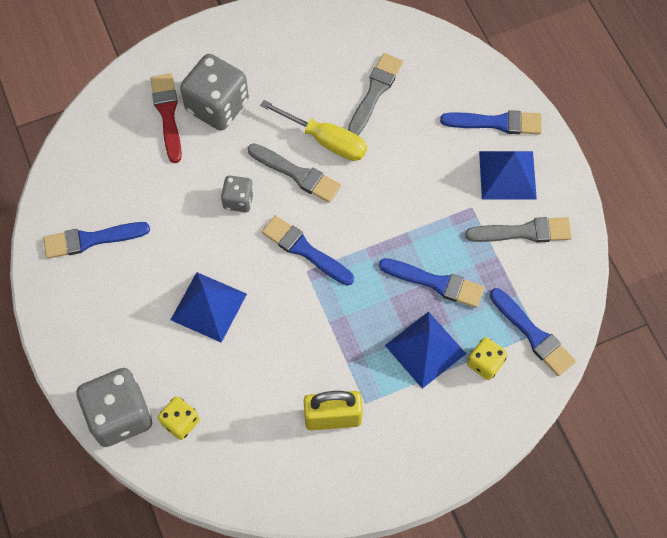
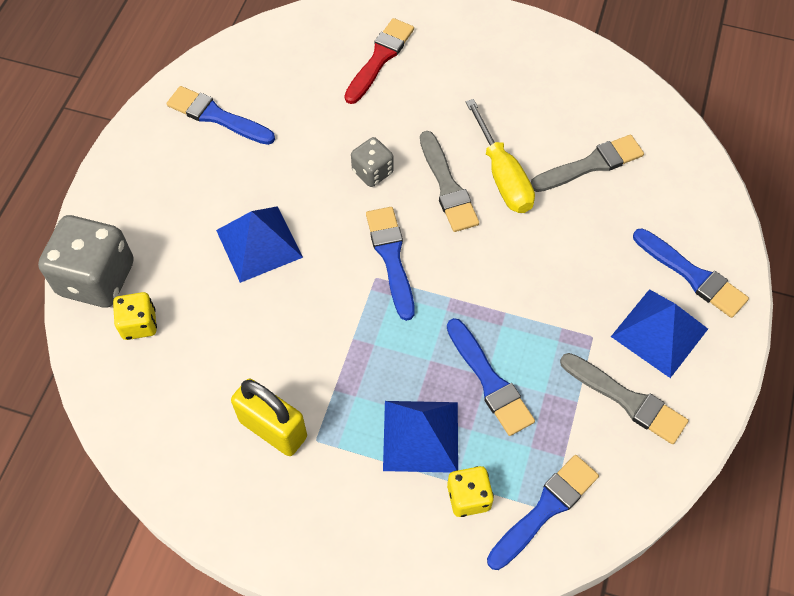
camera: 40 degrees right, 5 degrees down
grey dice [180,54,249,130] -> none
blue brush [490,288,576,376] -> blue brush turned 135 degrees counterclockwise [487,455,599,570]

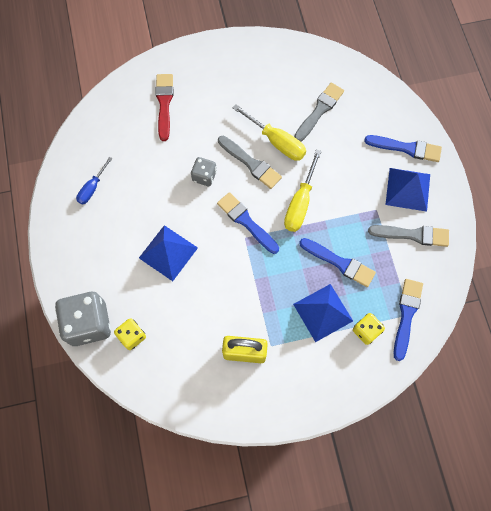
camera: 30 degrees left, 10 degrees up
blue brush [167,86,275,145] -> blue screwdriver [76,157,112,205]
none -> yellow screwdriver [284,149,322,232]

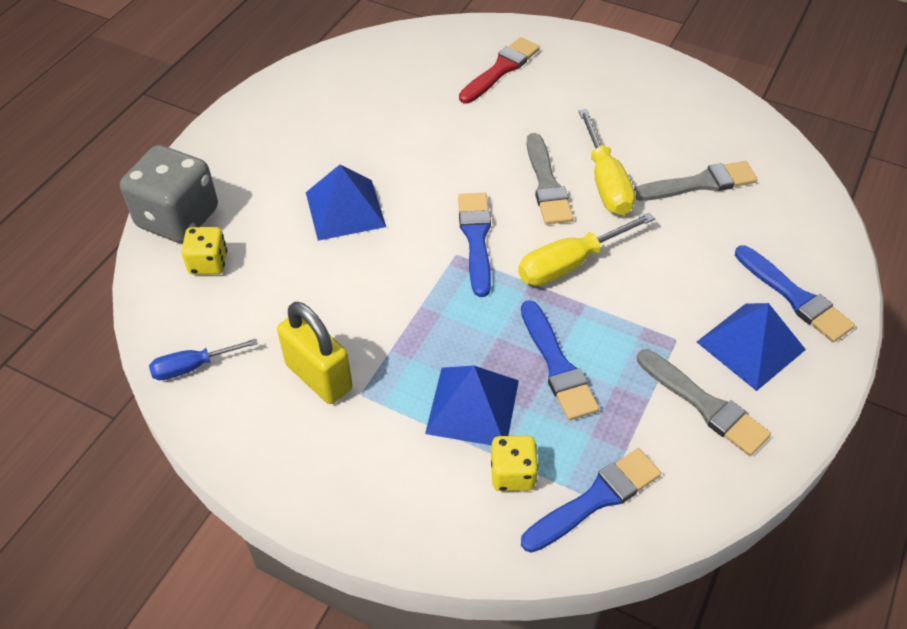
camera: 40 degrees right, 20 degrees down
blue screwdriver [76,157,112,205] -> blue screwdriver moved to [149,339,258,380]
grey dice [191,157,217,186] -> none

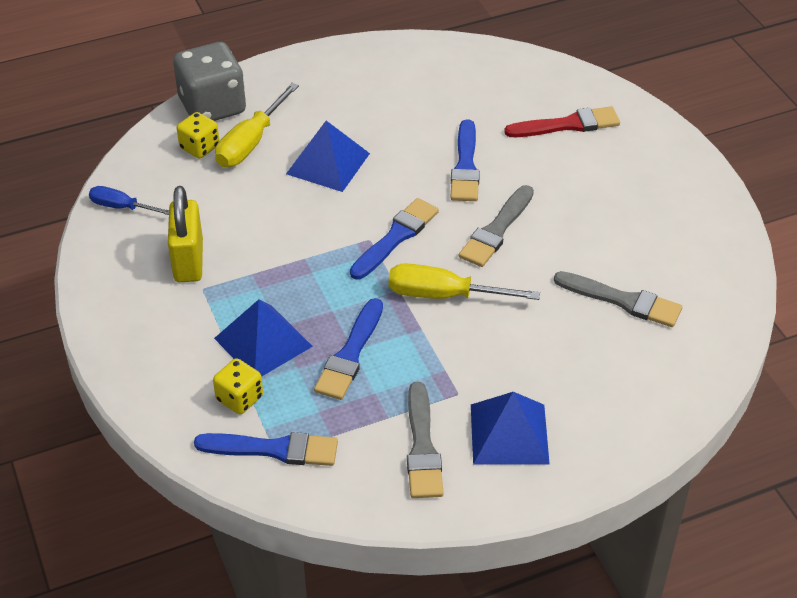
camera: 40 degrees right, 5 degrees down
yellow screwdriver [579,109,635,215] -> yellow screwdriver moved to [215,83,299,167]
blue brush [735,245,855,342] -> blue brush moved to [450,119,480,201]

